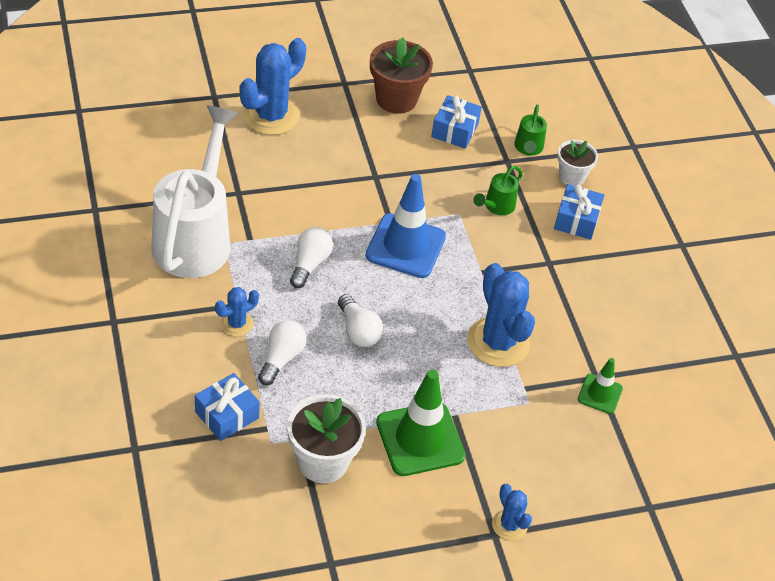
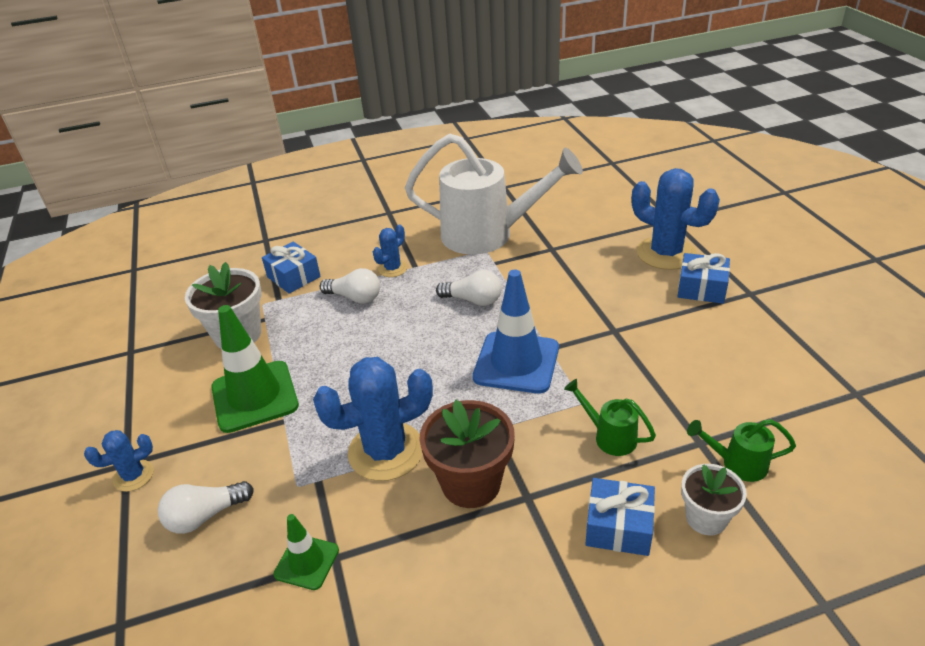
camera: 95 degrees right, 10 degrees down
blue cactus [215,287,259,337] -> blue cactus turned 75 degrees clockwise [373,224,408,277]
white light bulb [338,294,383,347] -> white light bulb moved to [158,481,254,534]
brown flower pot [370,38,433,114] -> brown flower pot moved to [419,400,515,508]
blue gift [431,95,482,148] -> blue gift moved to [678,253,730,304]

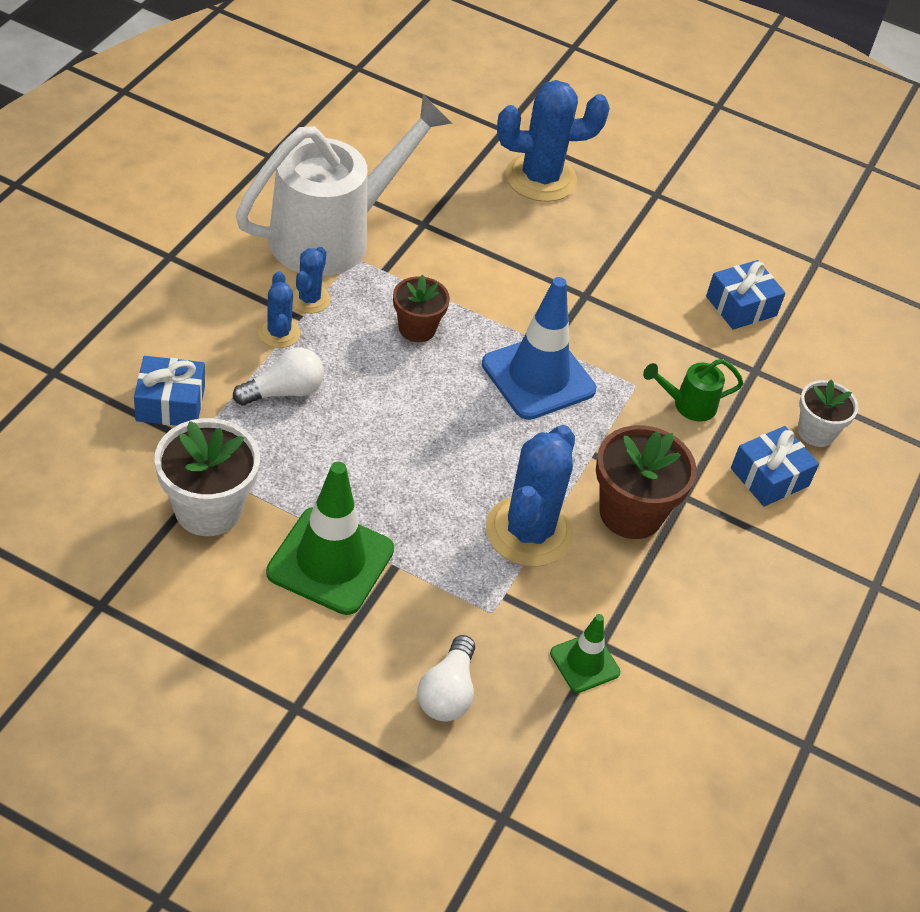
camera: 55 degrees left, 10 degrees up
blue cactus [84,430,154,492] -> blue cactus moved to [292,247,330,313]
white light bulb [436,270,502,306] -> brown flower pot [393,275,450,342]
blue gift [678,253,730,304] -> blue gift moved to [706,260,786,330]
green watering can [687,419,796,482] -> none

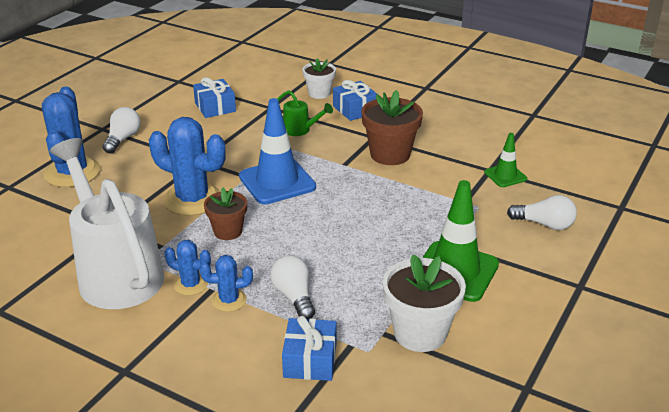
camera: 80 degrees left, 15 degrees down
blue cactus [486,425,575,567] -> blue cactus moved to [149,117,226,216]
green watering can [643,359,744,422] -> green watering can turned 60 degrees counterclockwise [277,90,333,136]
none -> white light bulb [103,107,141,154]

